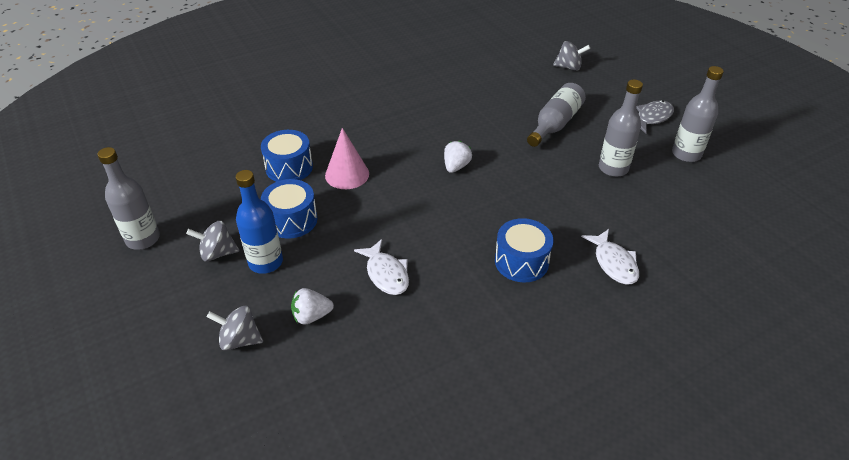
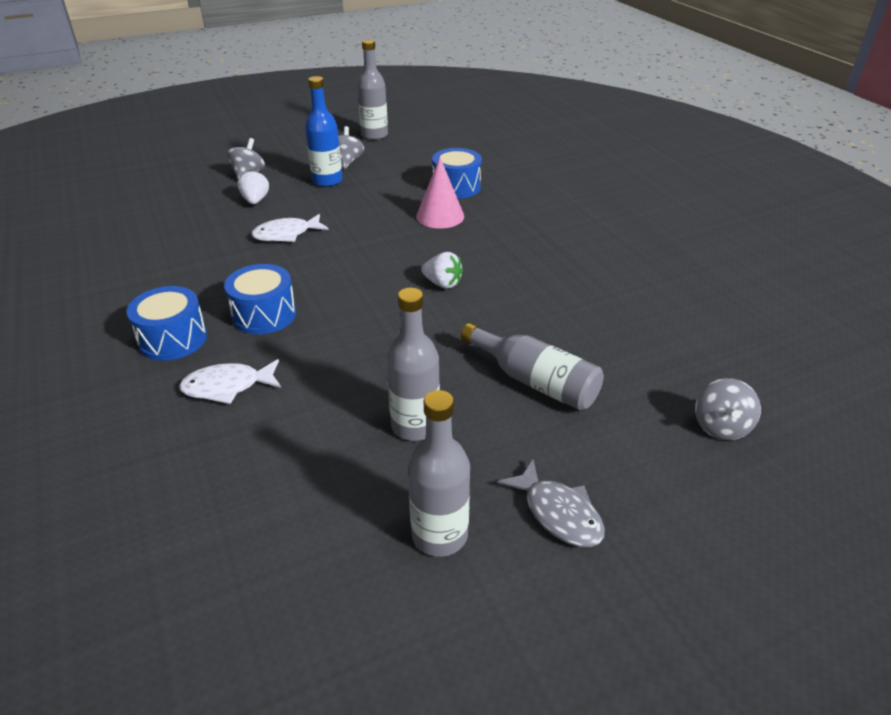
camera: 95 degrees right, 5 degrees down
blue drum [261,179,317,238] -> blue drum moved to [126,286,207,361]

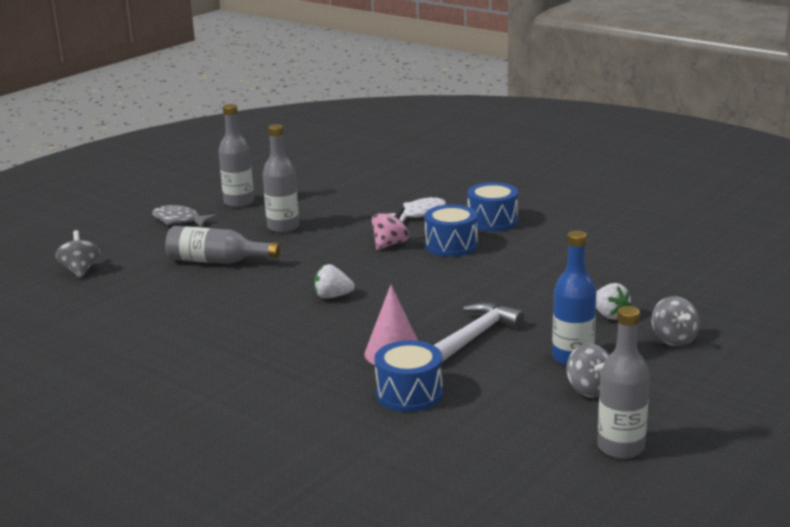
camera: 155 degrees right, 15 degrees down
white fish [251,214,329,242] -> none
none -> pink spinning top [372,206,409,250]
none -> white hammer [434,302,525,362]

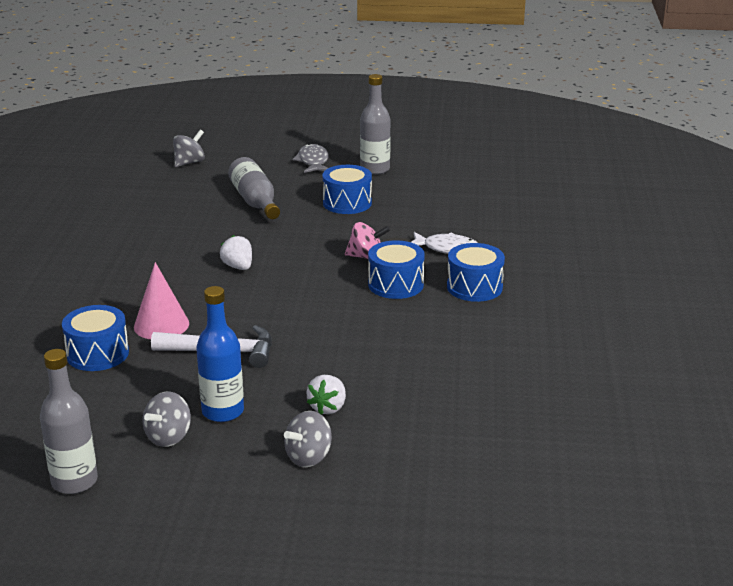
camera: 55 degrees right, 5 degrees up
grey bottle [263,124,299,233] -> blue drum [322,165,372,214]

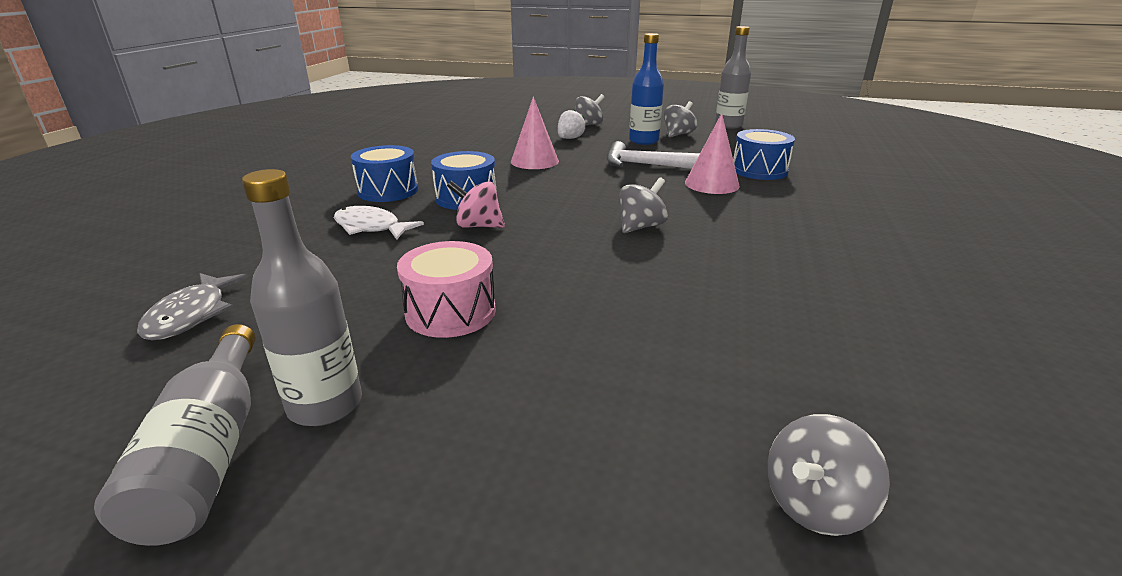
camera: 170 degrees left, 0 degrees up
white strawberry [220,235,252,270] -> grey spinning top [619,177,668,233]
grey bottle [228,157,280,219] -> grey bottle moved to [94,324,256,546]
grey fish [292,144,329,173] -> grey fish moved to [137,273,248,341]
blue drum [322,165,372,214] -> pink drum [397,241,496,338]
none -> pink cone [511,97,559,169]

